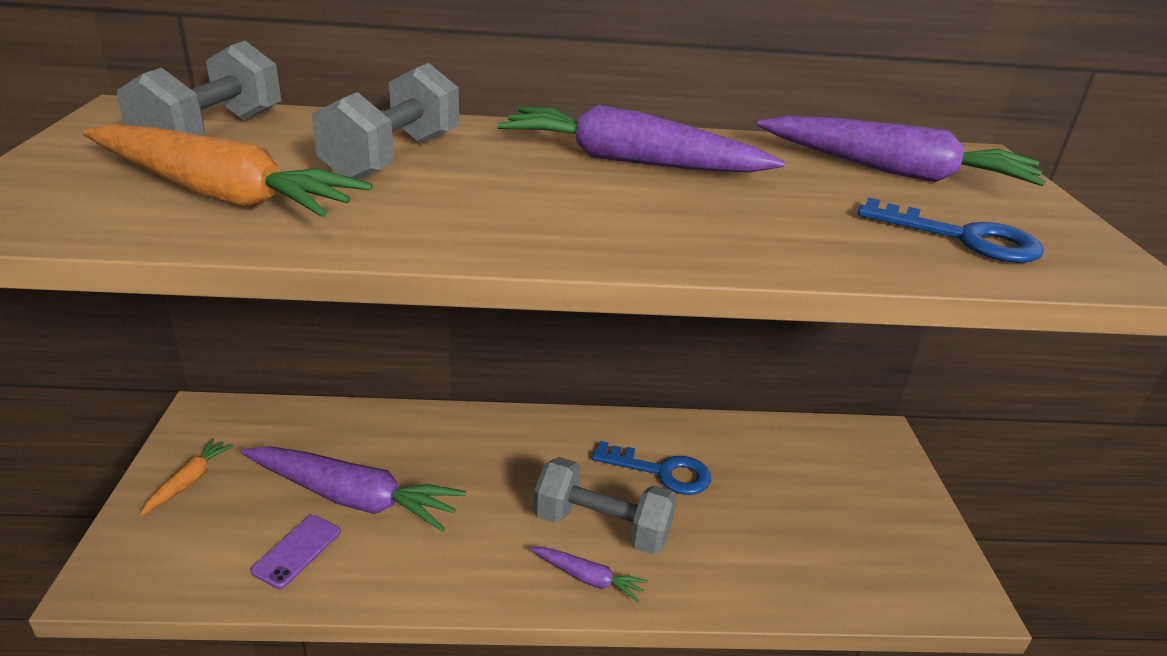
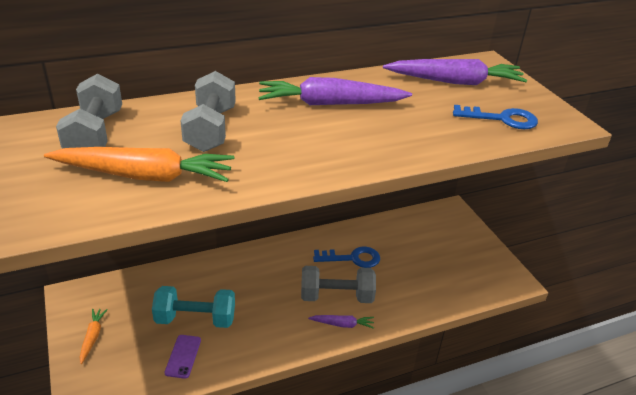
camera: 20 degrees left, 5 degrees up
purple carrot [241,446,466,532] -> turquoise dumbbell [152,286,235,328]

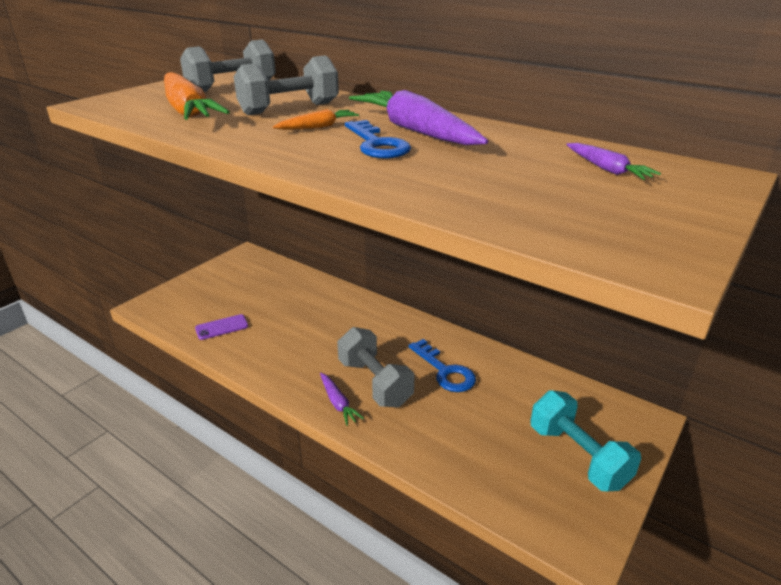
camera: 60 degrees right, 5 degrees down
orange carrot [80,309,108,364] -> orange carrot moved to [273,109,359,130]
turquoise dumbbell [152,286,235,328] -> turquoise dumbbell moved to [530,390,641,491]
purple carrot [383,59,527,85] -> purple carrot [566,143,661,180], size x0.48
blue key [453,105,538,129] -> blue key moved to [345,120,411,158]

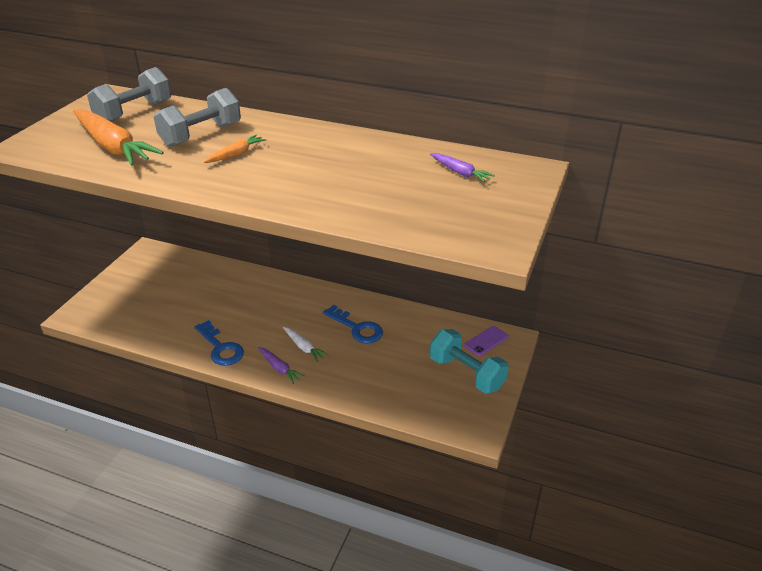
camera: 15 degrees left, 5 degrees up
purple phone [195,314,249,340] -> purple phone moved to [464,326,508,356]
grey dumbbell [337,327,415,407] -> white carrot [283,327,328,362]
blue key [345,120,411,158] -> blue key moved to [194,320,244,366]
purple carrot [349,90,488,145] -> none

